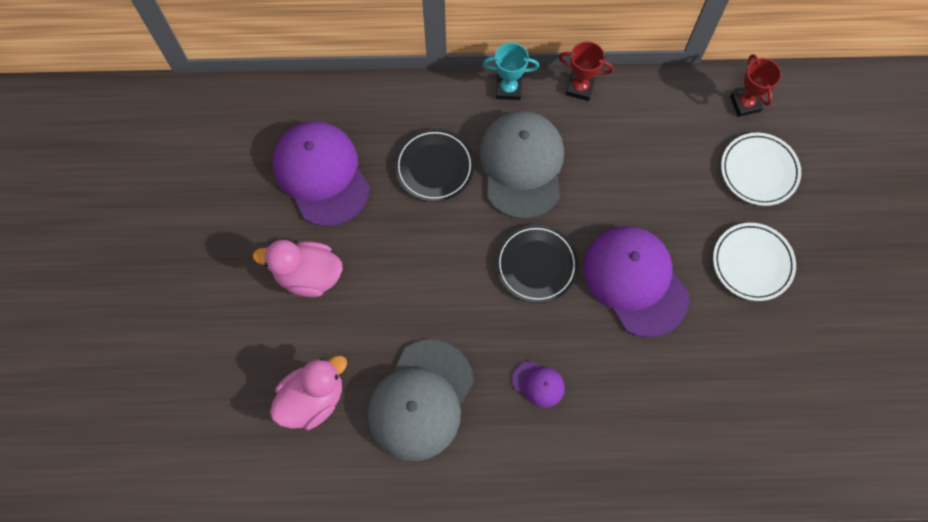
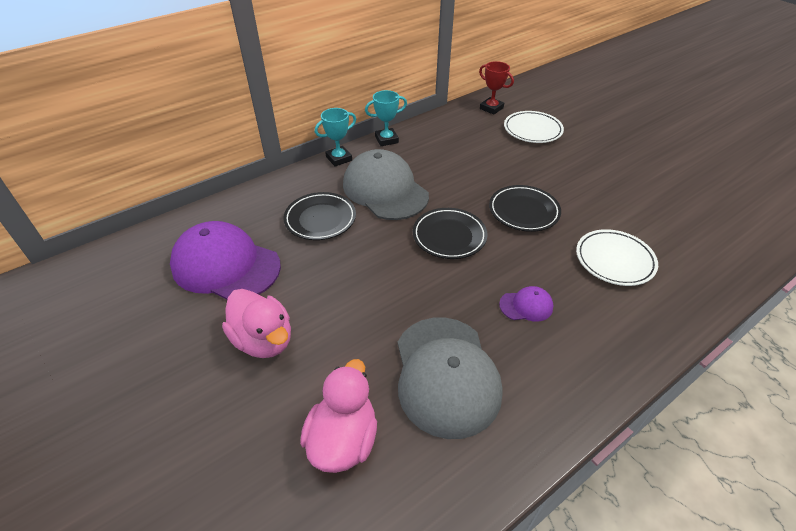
camera: 35 degrees left, 25 degrees down
pink duck [253,240,343,297] -> pink duck turned 105 degrees counterclockwise [222,289,291,358]
red trophy [559,41,614,101] -> turquoise trophy [365,90,407,146]
purple cap [583,226,689,338] -> black plate [489,185,561,232]
white plate [713,223,796,301] -> white plate moved to [576,229,658,286]

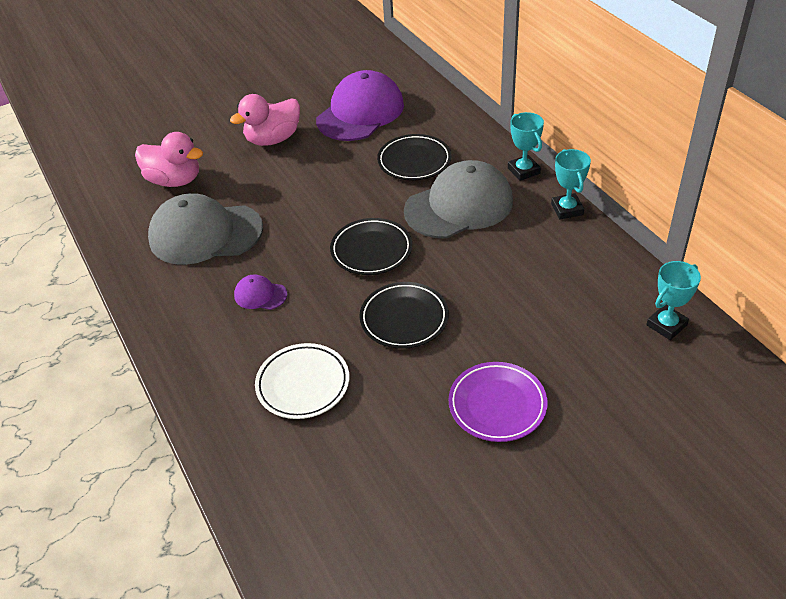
camera: 100 degrees right, 0 degrees up
red trophy [479,61,514,115] -> turquoise trophy [646,261,701,340]
purple cap [499,286,553,322] -> purple cap turned 105 degrees clockwise [234,274,287,310]
white plate [504,111,564,143] -> none
none -> purple plate [448,362,548,442]

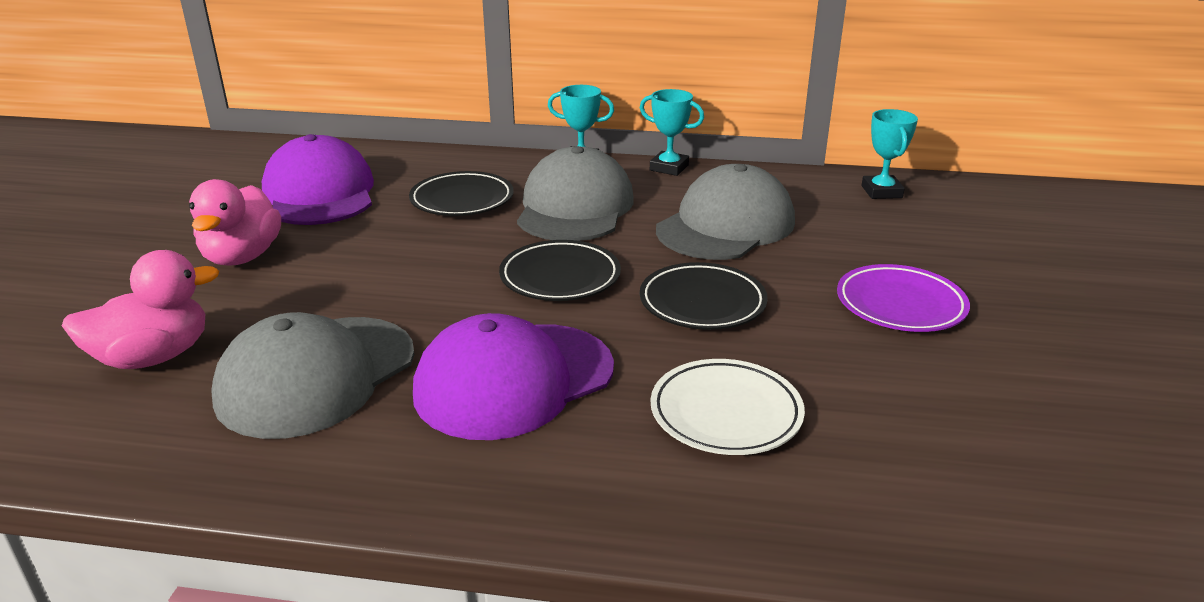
camera: 55 degrees left, 15 degrees down
purple cap [234,274,287,310] -> purple cap [413,313,614,440], size x2.27
none -> grey cap [656,164,795,260]

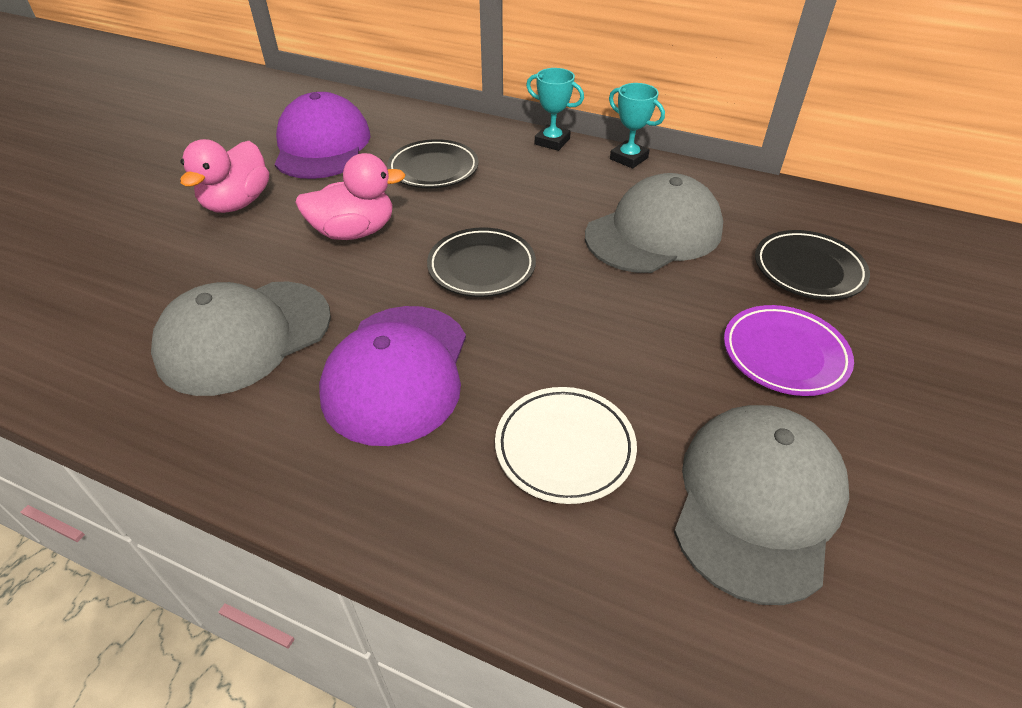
camera: 15 degrees right, 15 degrees up
pink duck [62,250,219,369] -> pink duck moved to [295,153,406,240]
purple cap [413,313,614,440] -> purple cap turned 60 degrees counterclockwise [319,306,466,446]
grey cap [517,146,634,241] -> grey cap moved to [674,405,849,605]
black plate [640,262,768,330] -> black plate moved to [755,230,870,300]
turquoise trophy [862,109,918,199] -> none

